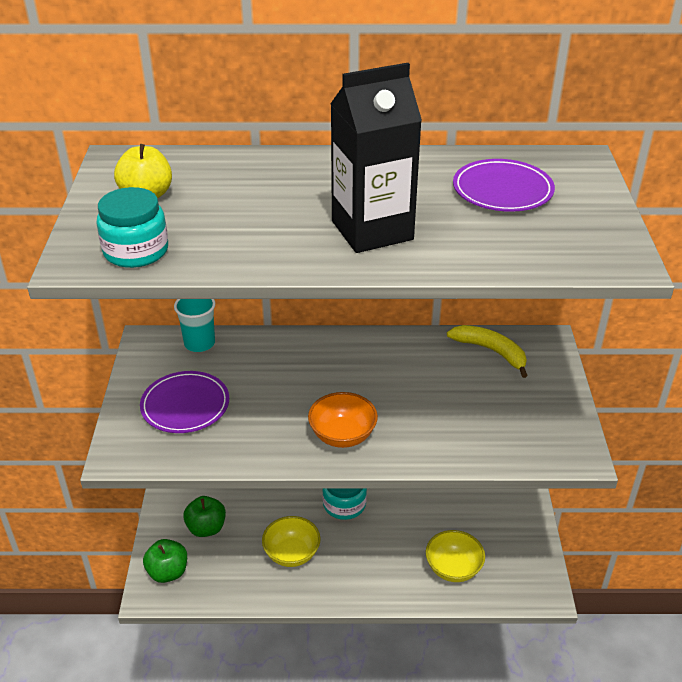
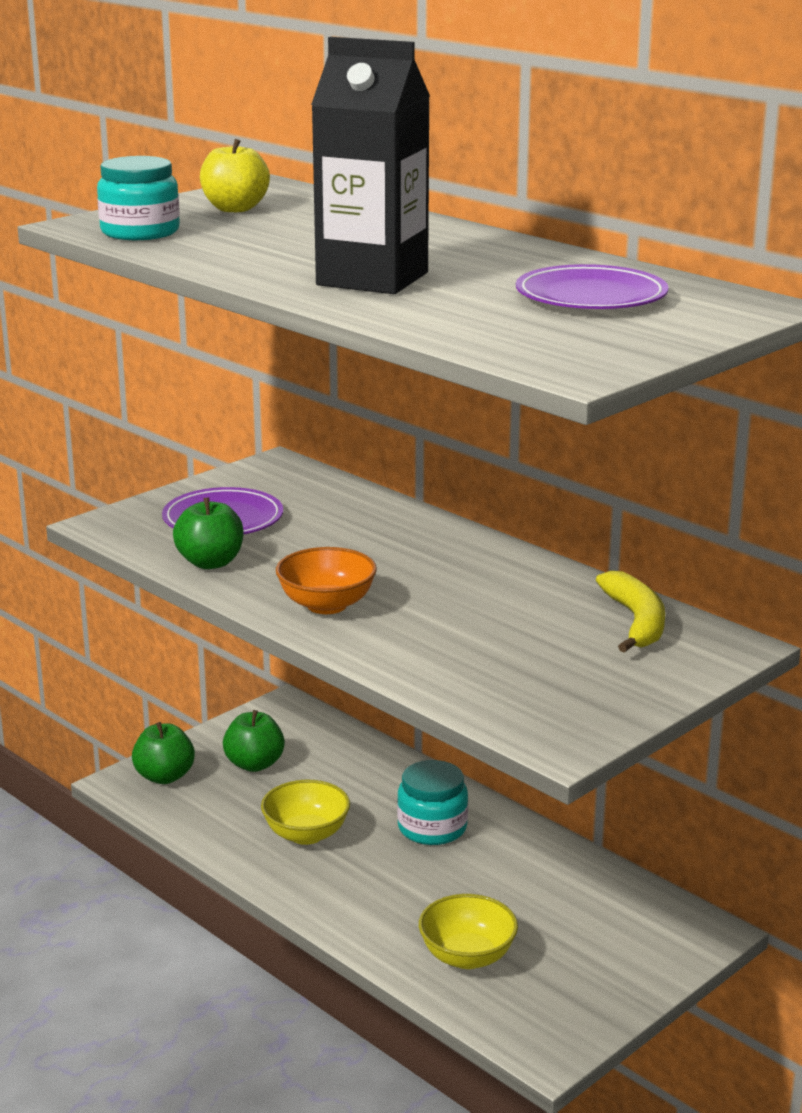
camera: 45 degrees right, 15 degrees down
turquoise cup [174,299,215,352] -> none
none -> green apple [173,497,244,569]

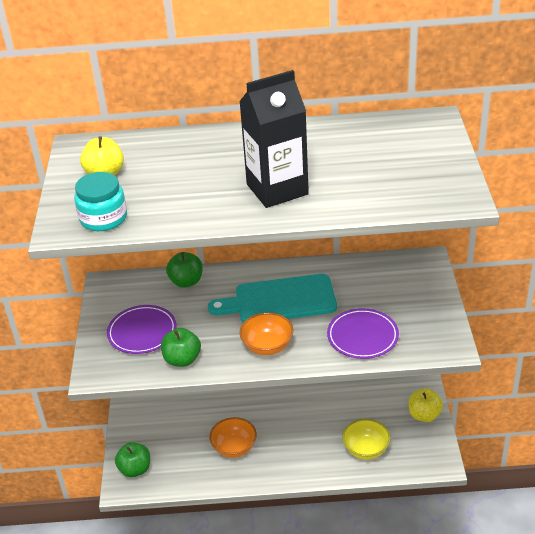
camera: 45 degrees left, 15 degrees up
green apple [223,710,285,772] -> green apple moved to [166,252,203,288]
yellow bowl [261,780,350,845] -> orange bowl [209,417,257,458]
turquoise jar [397,760,468,845] -> none
purple plate [516,264,669,309] -> purple plate moved to [327,308,399,359]
yellow banana [596,571,665,653] -> none
none -> turquoise cutting board [208,274,337,322]
none -> yellow apple [408,388,443,422]

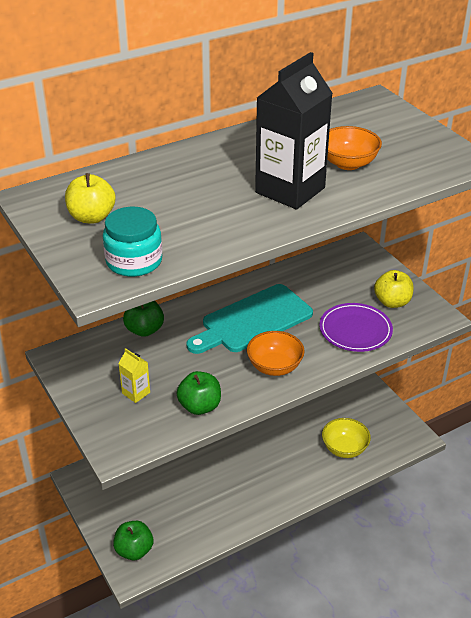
camera: 30 degrees left, 0 degrees up
purple plate [107,305,177,354] -> yellow carton [118,348,150,403]
orange bowl [209,417,257,458] -> orange bowl moved to [327,126,382,170]
yellow apple [408,388,443,422] -> yellow apple moved to [374,270,414,308]

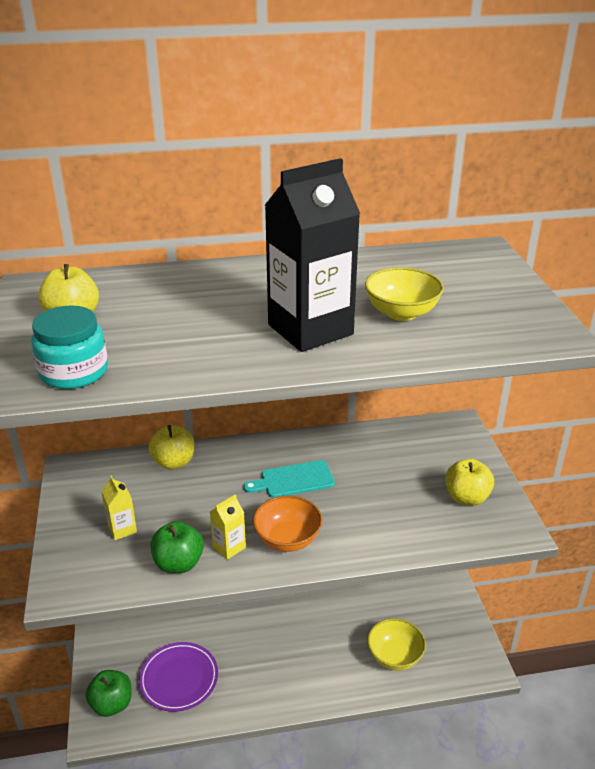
camera: 20 degrees right, 5 degrees down
green apple [123,301,164,337] -> yellow apple [149,425,194,469]
turquoise cutting board [187,284,313,354] -> turquoise cutting board [244,460,335,498], size x0.57
purple plate [319,303,393,352] -> purple plate moved to [139,642,218,712]
orange bowl [327,126,382,170] -> yellow bowl [365,267,444,321]
none -> yellow carton [210,494,246,560]

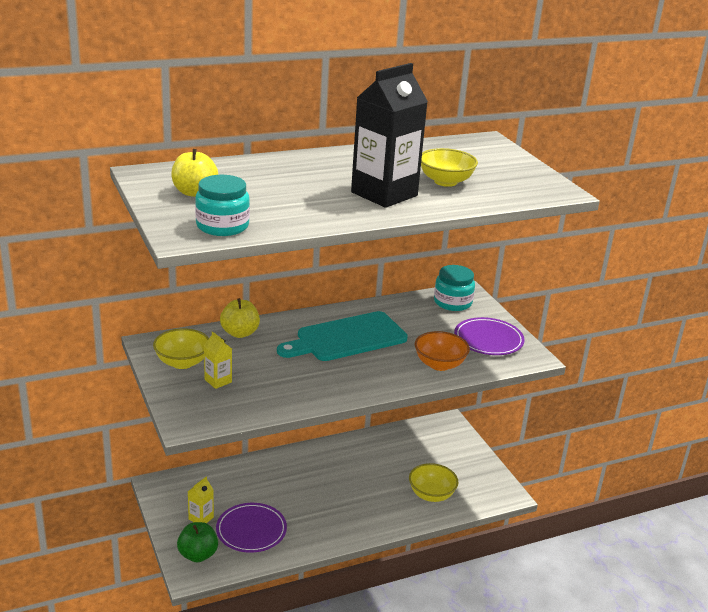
camera: 15 degrees left, 5 degrees down
green apple [150,521,204,573] -> none
yellow carton [210,494,246,560] -> yellow carton moved to [188,477,214,523]
turquoise cutting board [244,460,335,498] -> turquoise cutting board [277,311,408,361], size x1.75
orange bowl [253,495,323,552] -> orange bowl moved to [415,331,470,371]
yellow apple [445,459,494,506] -> purple plate [454,317,525,355]
none -> yellow bowl [153,328,209,369]
none -> turquoise jar [434,265,475,311]

